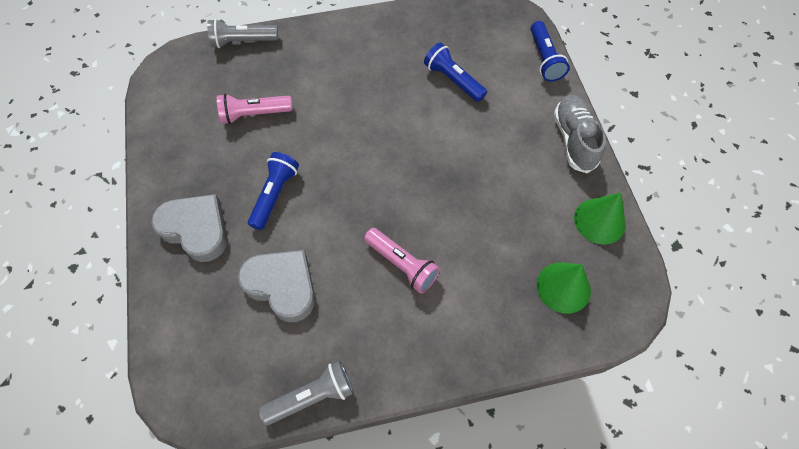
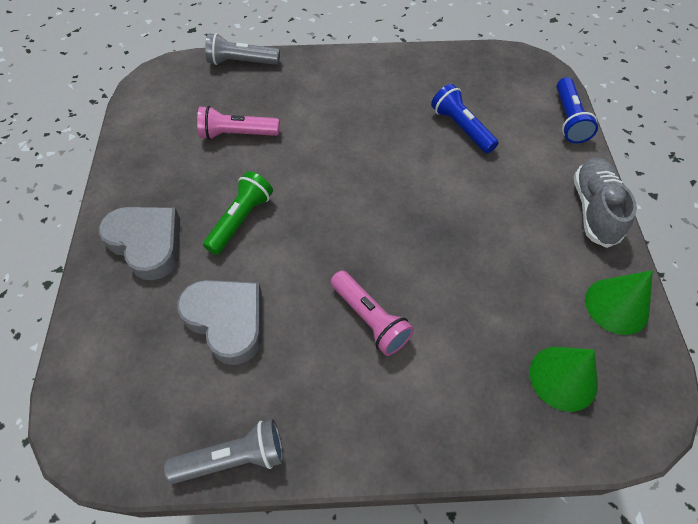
camera: 10 degrees right, 5 degrees down
blue flashlight [248,152,299,230] -> green flashlight [203,171,273,255]

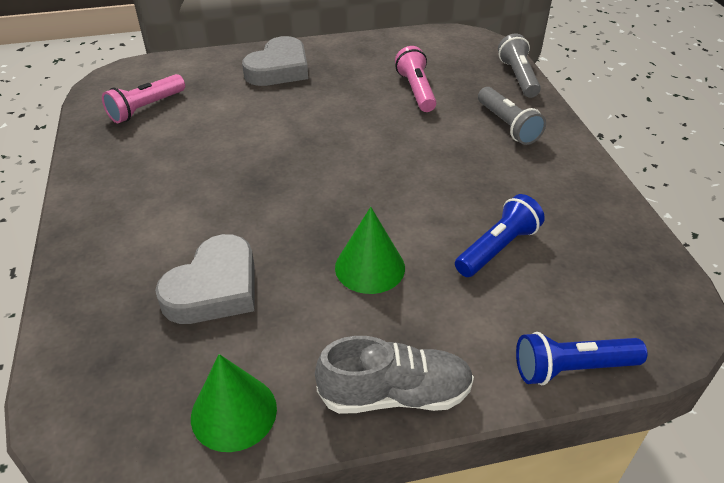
camera: 80 degrees right, 15 degrees down
grey flashlight [164,419,283,484] -> grey flashlight moved to [478,87,546,145]
grey heart [177,280,262,365] -> grey heart moved to [155,234,255,324]
green flashlight [203,171,273,255] -> none
pink flashlight [331,271,414,356] -> pink flashlight moved to [102,74,185,123]
green cone [530,347,598,412] -> green cone moved to [335,207,405,294]

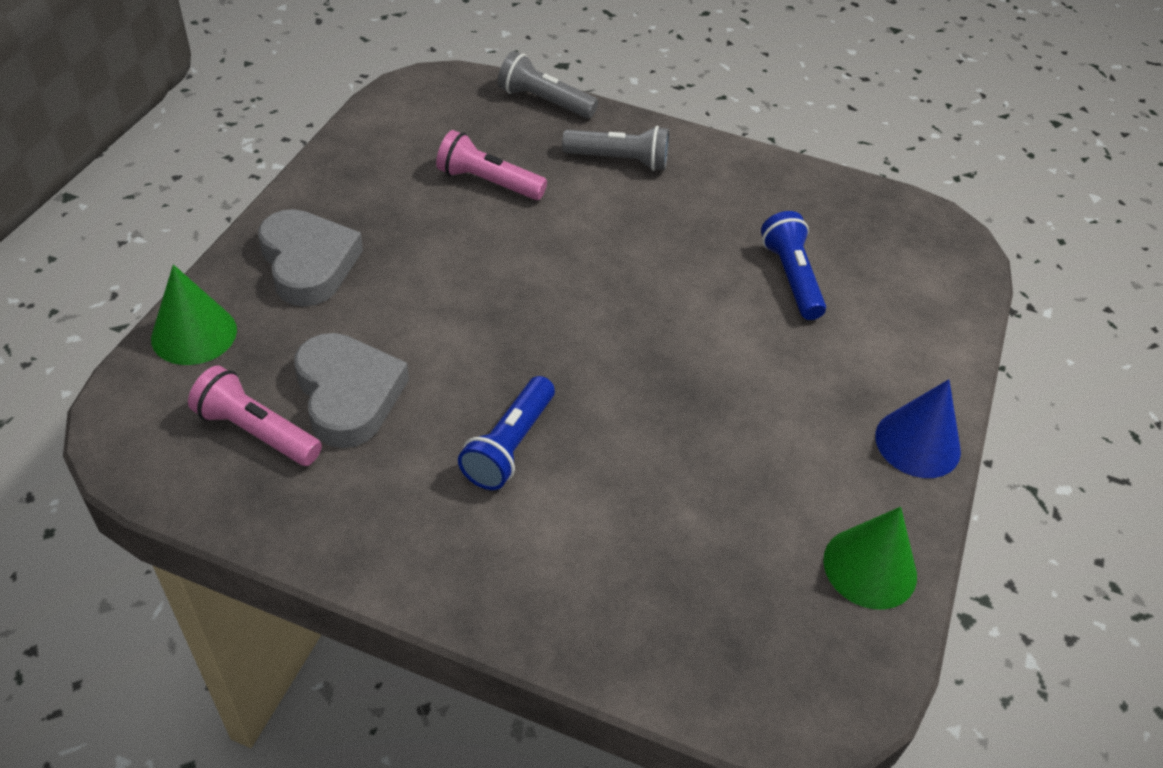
camera: 60 degrees left, 5 degrees up
pink flashlight [102,74,185,123] -> pink flashlight turned 135 degrees clockwise [188,366,322,466]
grey heart [155,234,255,324] -> grey heart moved to [294,333,409,448]
grey shoe [315,336,474,414] -> blue cone [875,379,961,478]
green cone [335,207,405,294] -> green cone moved to [151,264,237,365]
blue flashlight [516,332,647,385] -> blue flashlight moved to [458,376,555,490]

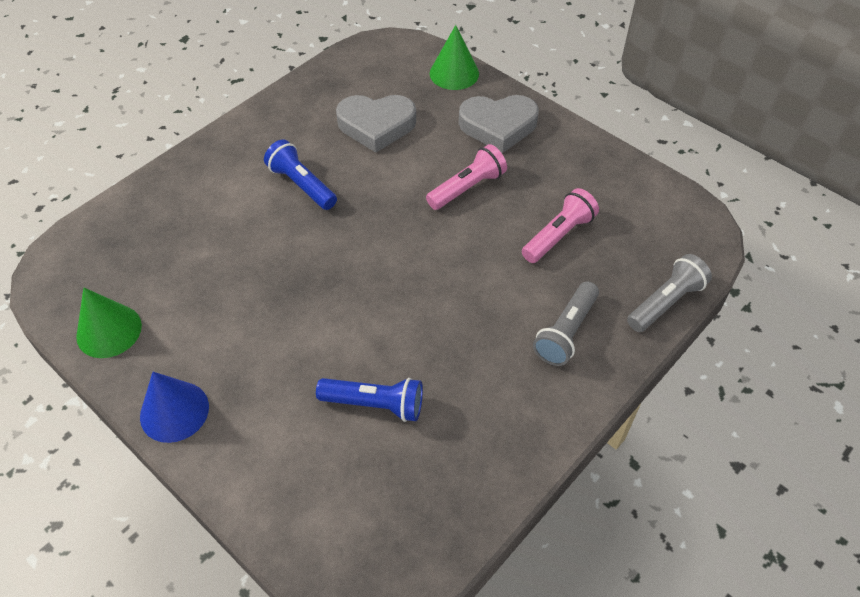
camera: 115 degrees right, 5 degrees up
pink flashlight [188,366,322,466] -> pink flashlight moved to [426,144,507,210]

